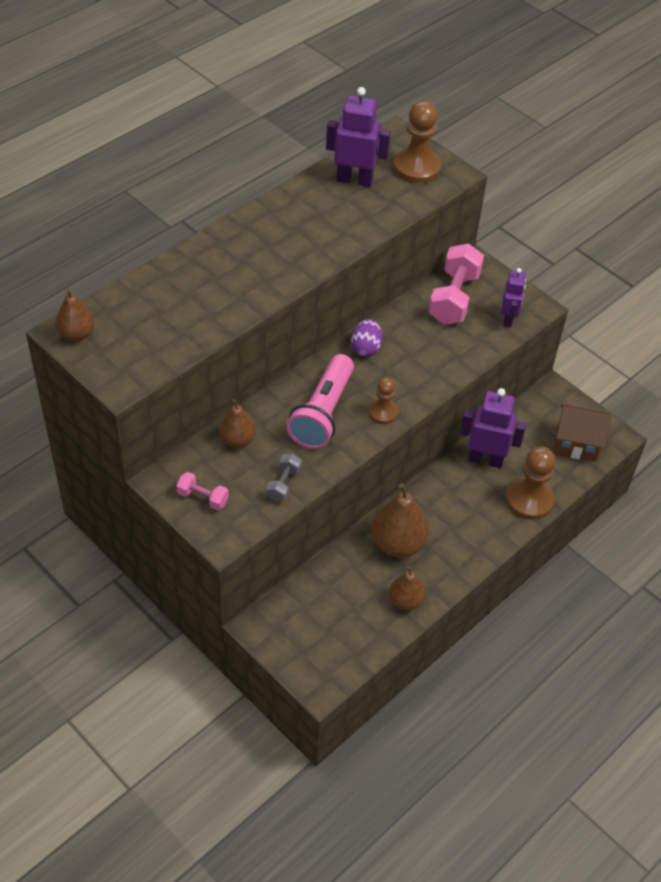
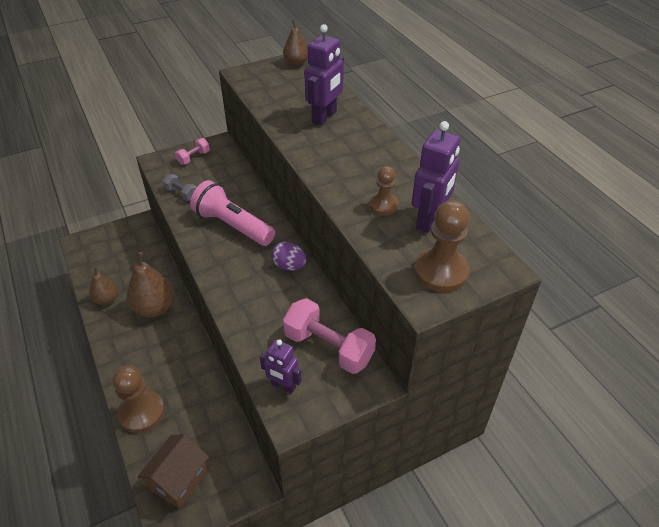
camera: 110 degrees right, 5 degrees down
brown pear [219,399,256,448] -> none
brown pawn [368,377,398,424] -> brown pawn moved to [370,166,398,216]
purple robot [460,388,526,468] -> purple robot moved to [304,24,344,126]

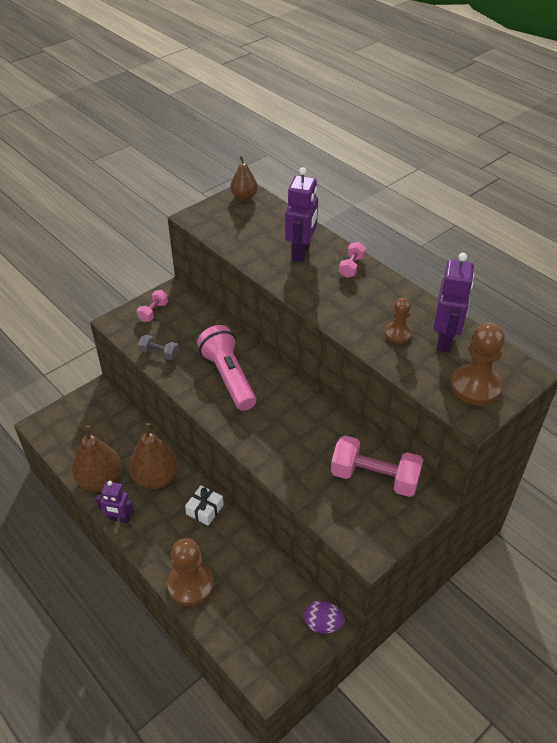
camera: 15 degrees left, 0 degrees up
brown pear [89,267,118,305] -> brown pear [72,425,122,491], size x1.65
brown house [138,434,209,509] -> none
pink flashlight [190,180,275,246] -> pink flashlight turned 45 degrees clockwise [197,325,256,411]
purple robot [260,339,302,394] -> purple robot moved to [96,481,134,524]
purple egg [271,242,306,270] -> purple egg moved to [304,601,345,633]
none -> white gift [185,485,224,526]
none -> pink dumbbell [339,242,366,278]

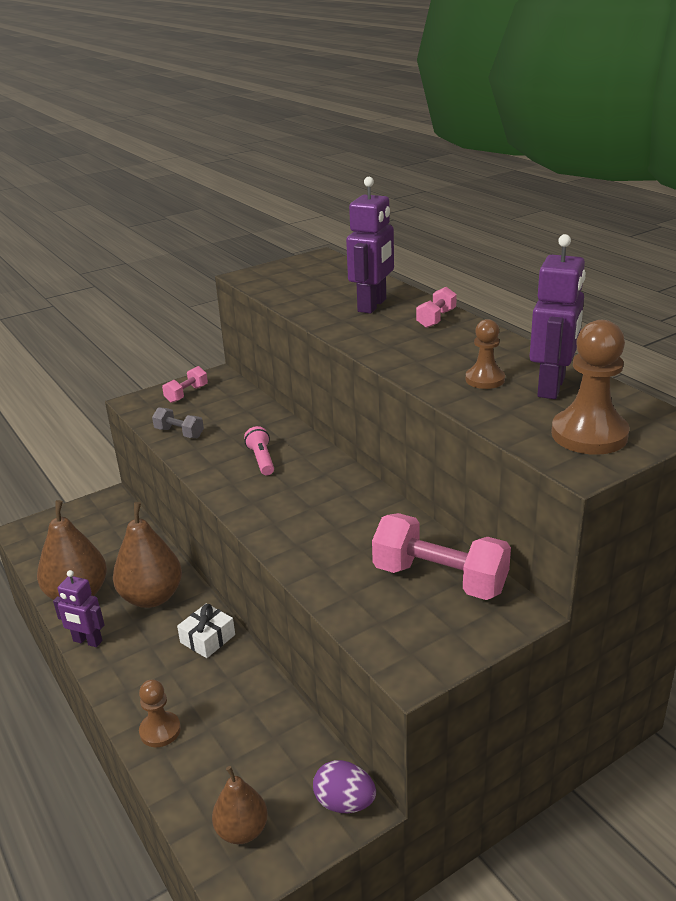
camera: 10 degrees right, 15 degrees down
brown pawn [167,538,214,606] -> brown pawn [139,679,181,747], size x0.59
pink flashlight [197,325,256,411] -> pink flashlight [244,426,274,475], size x0.48
brown pear [230,156,258,201] -> brown pear moved to [212,766,268,844]

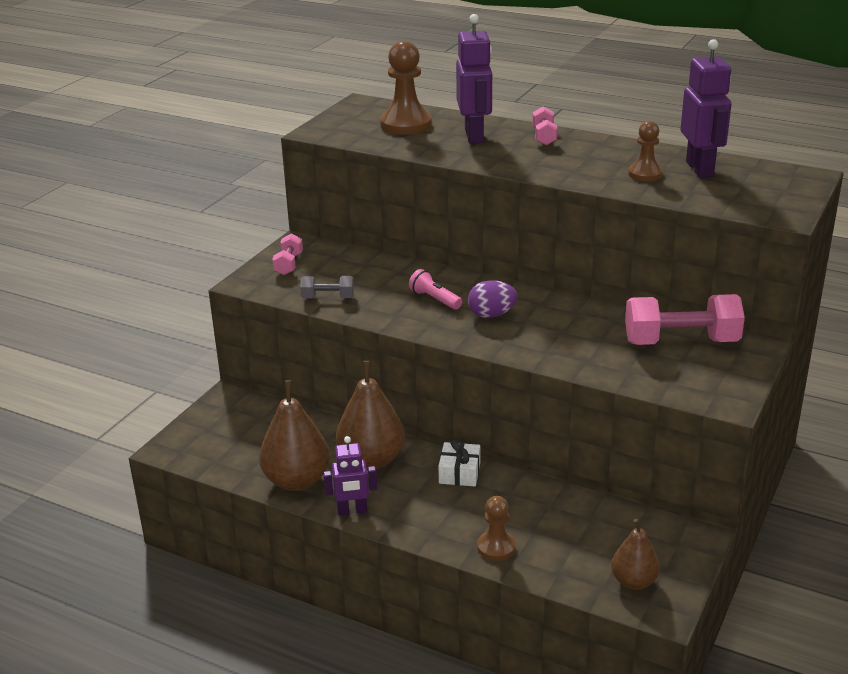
camera: 30 degrees left, 0 degrees up
purple egg [313,760,376,813] -> purple egg moved to [468,280,517,318]
brown pawn [551,320,630,455] -> brown pawn moved to [380,41,432,135]

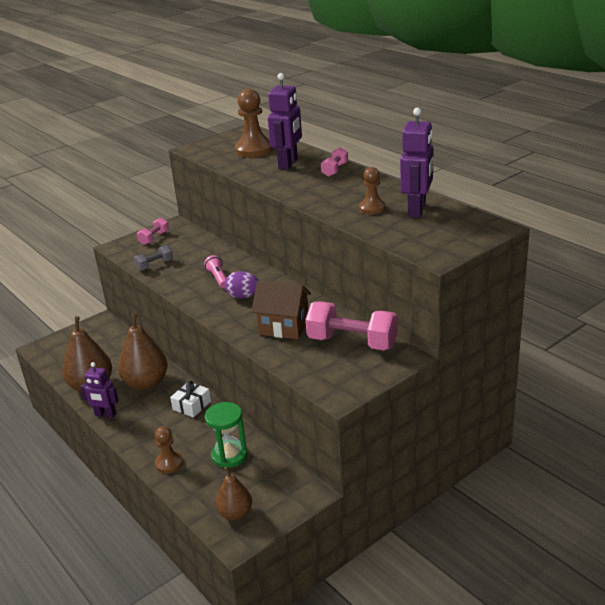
camera: 25 degrees right, 0 degrees up
grey dumbbell [300,276,354,298] -> grey dumbbell turned 60 degrees counterclockwise [134,245,173,271]
none -> green hourglass [205,402,247,468]
none -> brown house [252,281,311,339]

